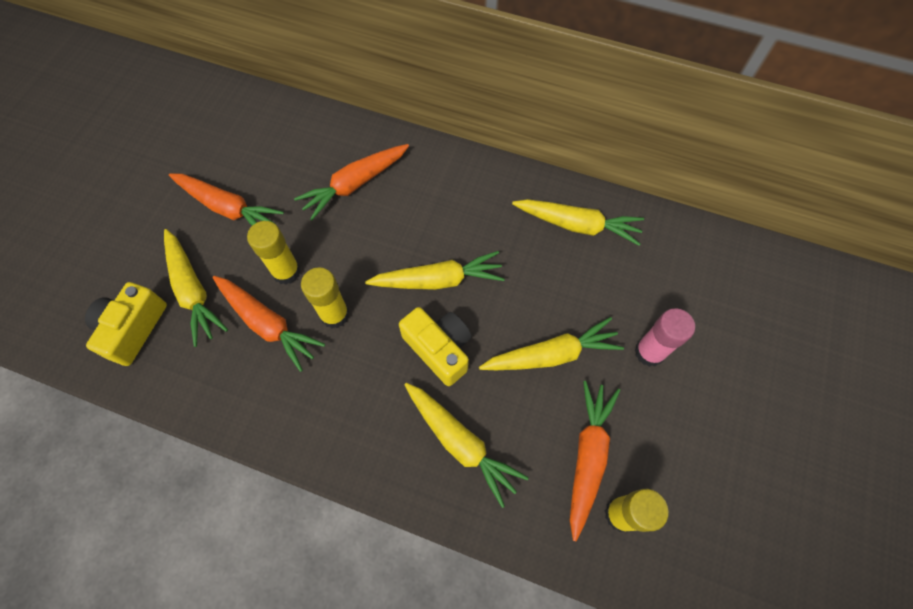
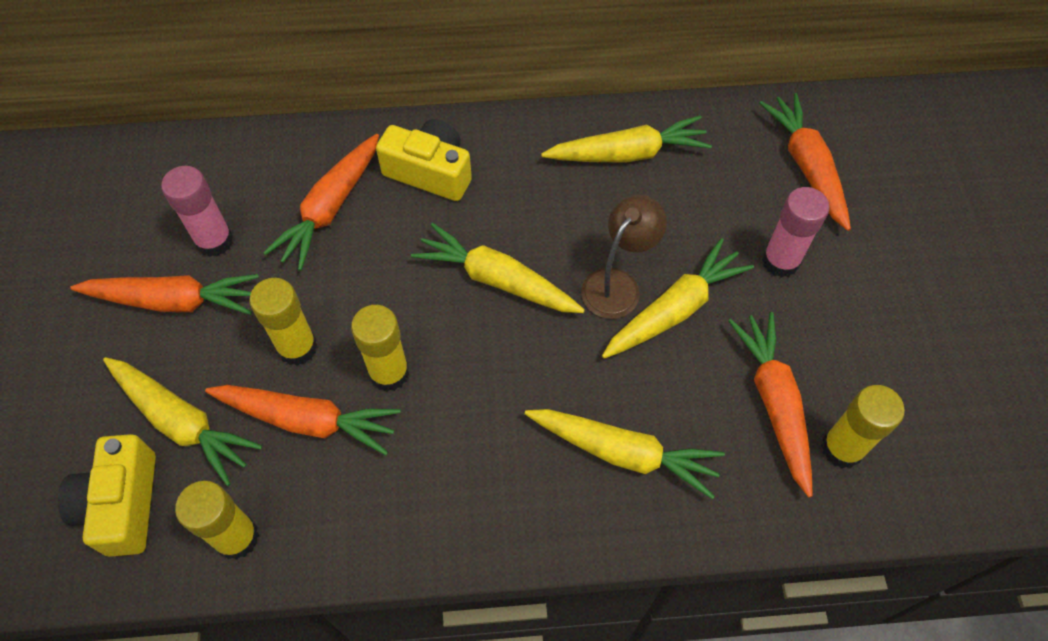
camera: 25 degrees left, 5 degrees down
yellow carrot [365,251,505,290] -> yellow carrot turned 120 degrees counterclockwise [411,223,585,313]
yellow camera [399,307,472,386] -> yellow camera moved to [376,119,472,201]
none -> pink glue stick [161,166,233,257]
none -> yellow glue stick [175,480,259,560]
none -> brown lamp [581,195,667,319]
none -> orange carrot [759,93,851,231]

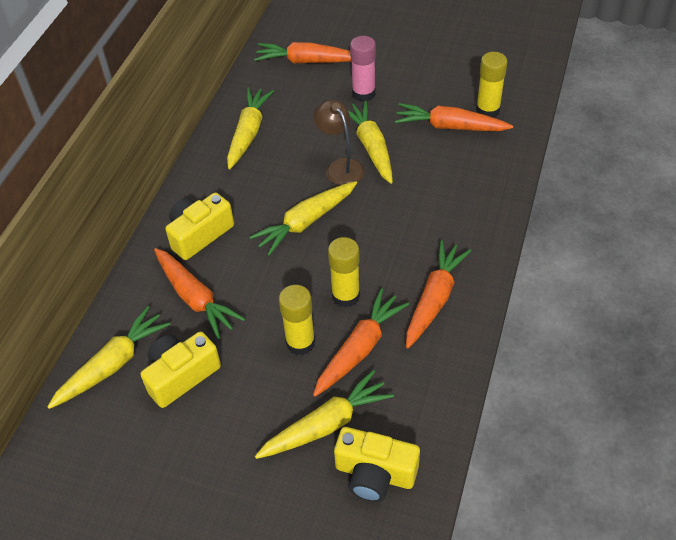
camera: 65 degrees left, 10 degrees down
orange carrot [70,274,259,315] -> orange carrot moved to [406,240,472,348]
pink glue stick [161,166,233,257] -> yellow camera [141,331,221,408]
yellow glue stick [175,480,259,560] -> none
yellow carrot [525,409,725,499] -> yellow carrot moved to [47,306,170,409]

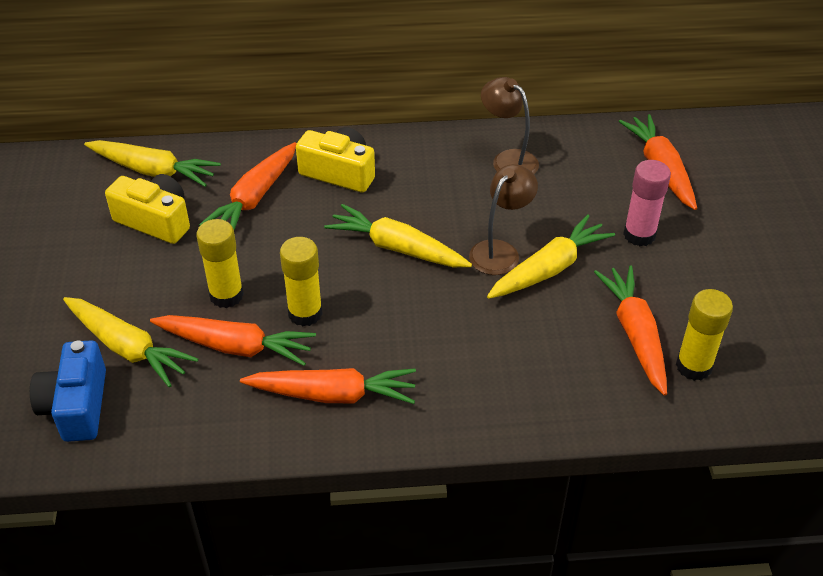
camera: 65 degrees right, 5 degrees down
yellow carrot [227,87,274,169] -> brown lamp [481,77,539,174]
yellow camera [334,427,420,502] -> blue camera [30,340,106,442]

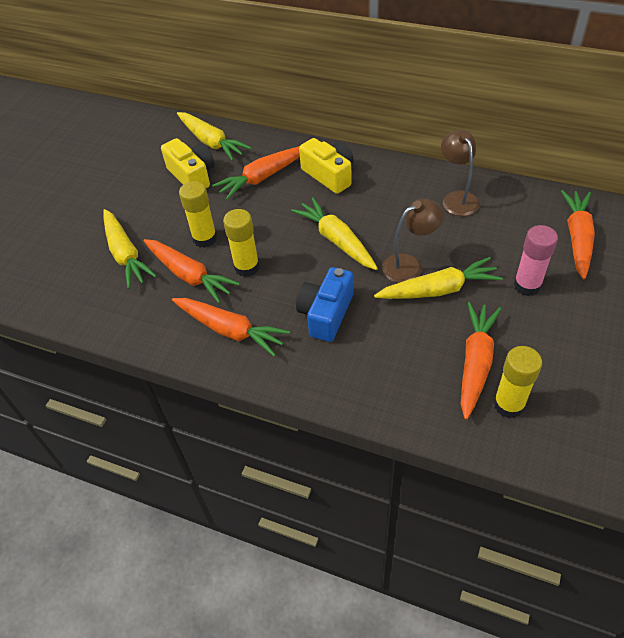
camera: 30 degrees right, 5 degrees up
blue camera [30,340,106,442] -> blue camera moved to [296,267,354,342]

